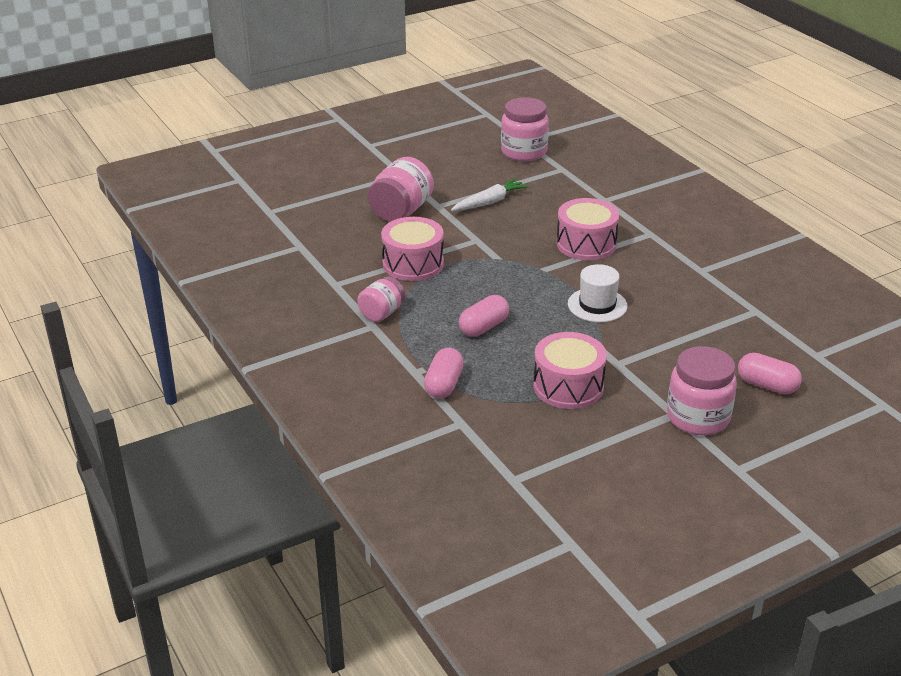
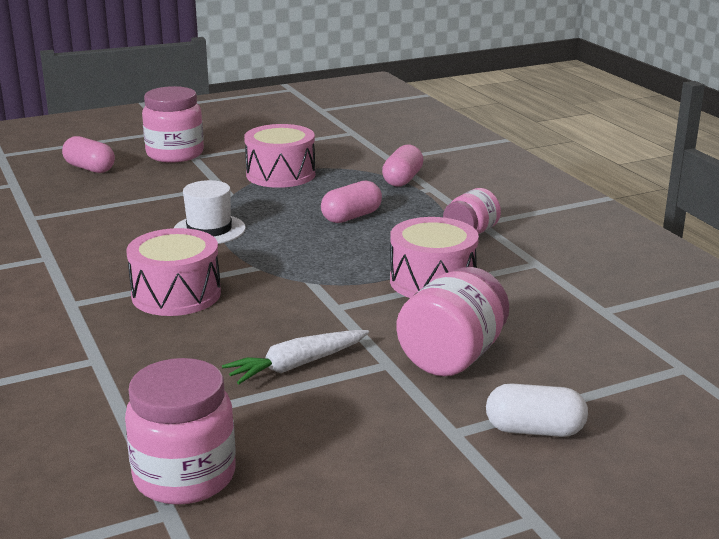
camera: 175 degrees left, 10 degrees down
none -> white capsule [486,383,588,437]

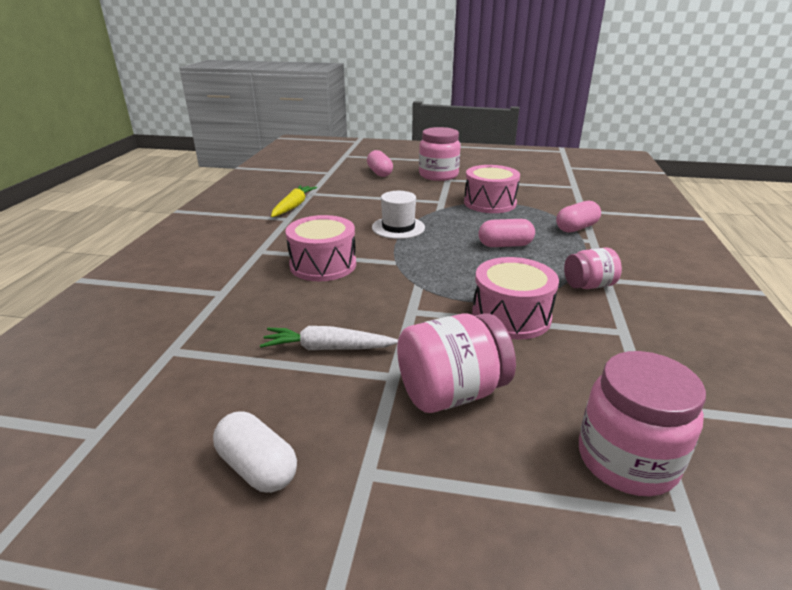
camera: 35 degrees right, 5 degrees up
pink jar [125,358,236,505] -> pink jar moved to [579,351,706,496]
white capsule [486,383,588,437] -> white capsule moved to [213,411,297,493]
none -> yellow carrot [271,185,317,217]

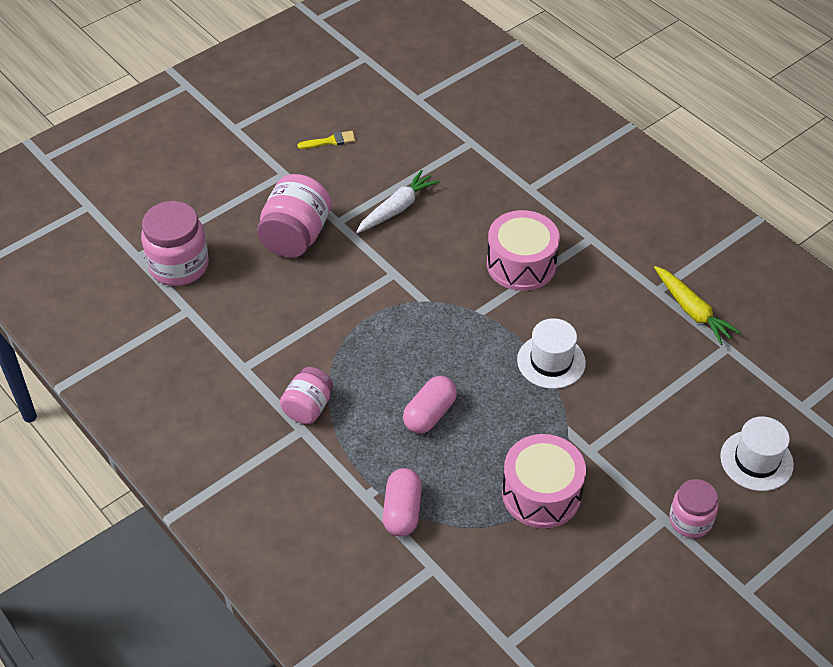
camera: 130 degrees right, 20 degrees up
white capsule [213,411,297,493] -> yellow brush [297,131,356,149]
pink capsule [367,150,393,177] -> white hat [720,416,794,491]
pink jar [419,127,461,181] -> pink jar [669,479,718,538], size x0.62
pink drum [472,257,559,340] -> none

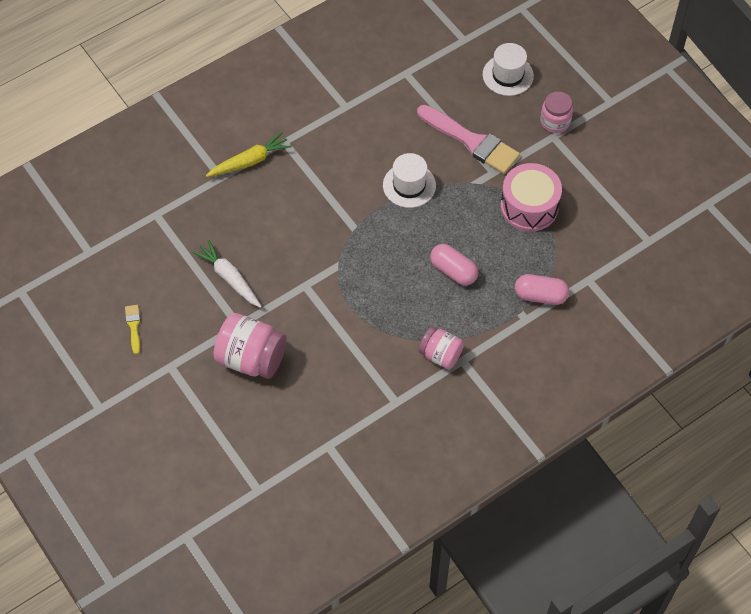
camera: 85 degrees left, 10 degrees up
pink jar [141,201,209,286] -> none
pink drum [487,210,560,291] -> none
yellow carrot [654,266,741,345] -> yellow carrot moved to [206,132,292,177]
none -> pink brush [417,105,520,174]

